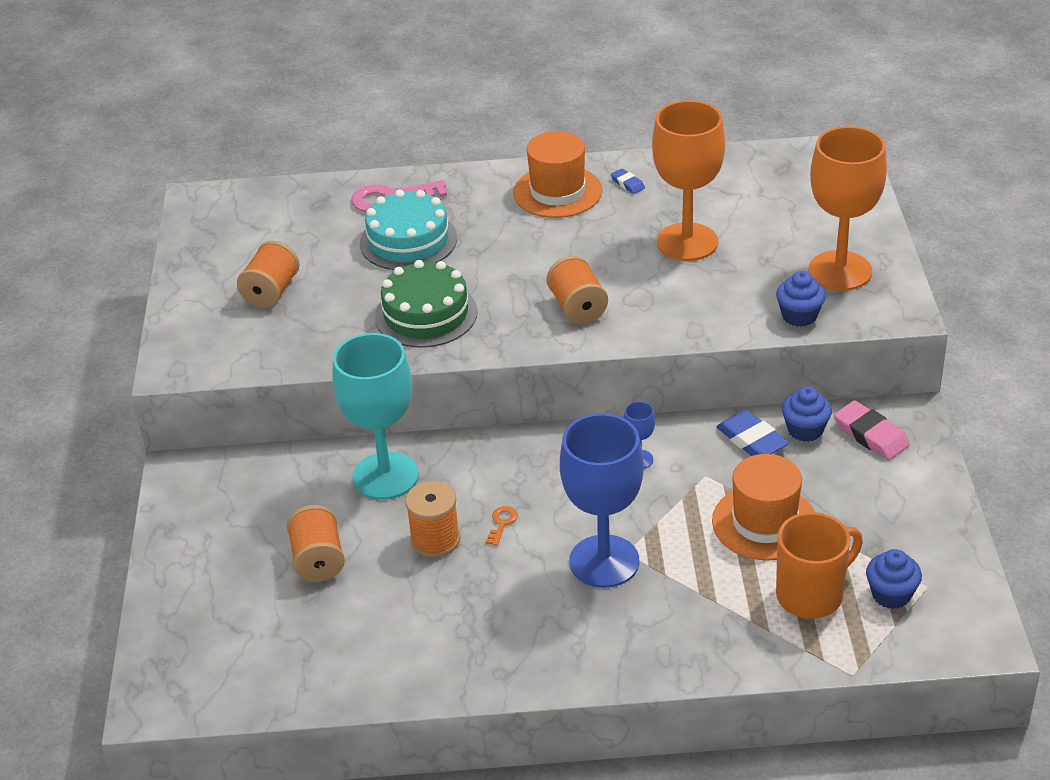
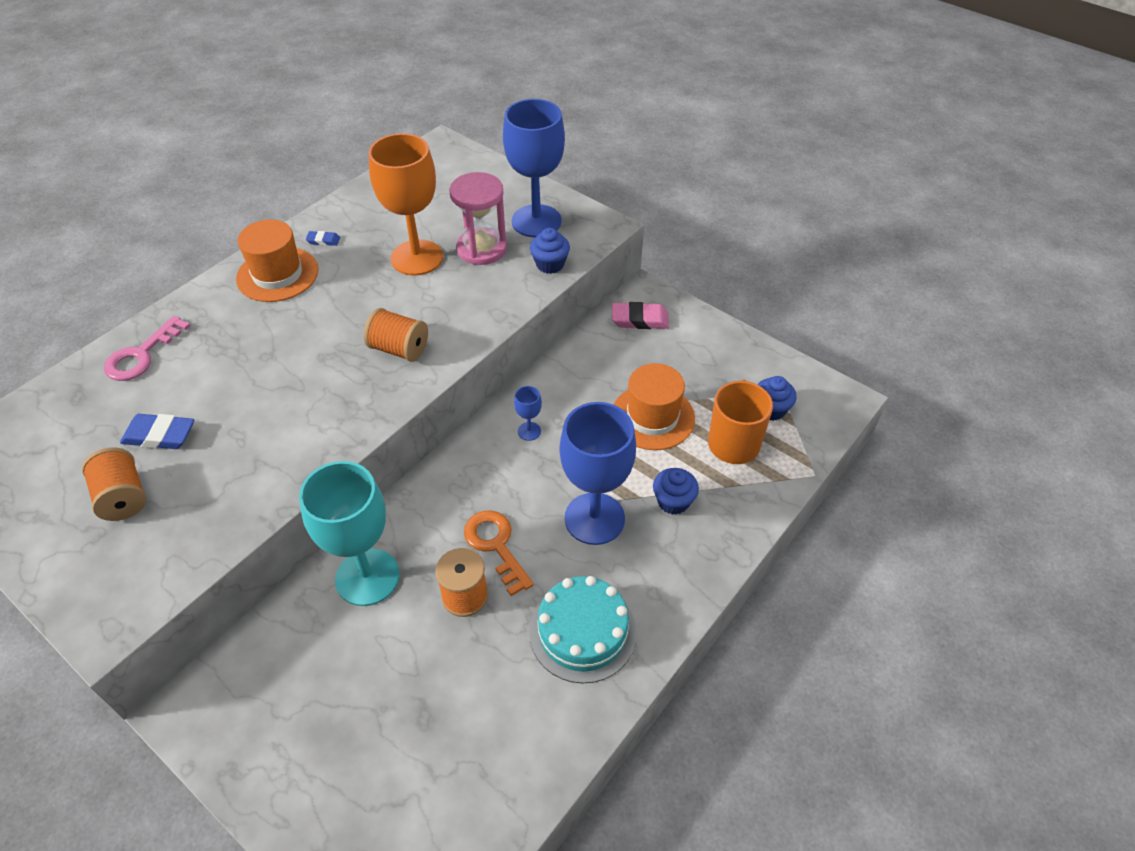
camera: 50 degrees left, 10 degrees up
orange spool [287,505,345,582] -> none
turquoise cake [360,189,457,270] -> turquoise cake moved to [529,576,637,683]
green cake [375,260,478,347] -> none
orange key [485,506,518,546] -> orange key [464,510,534,596], size x2.06
blue eraser [716,410,789,456] -> blue eraser moved to [120,414,194,449]
blue cupcake [782,386,832,442] -> blue cupcake moved to [653,468,699,515]
orange goblet [808,126,887,291] -> blue goblet [503,99,565,237]
none -> pink hourglass [450,172,507,265]

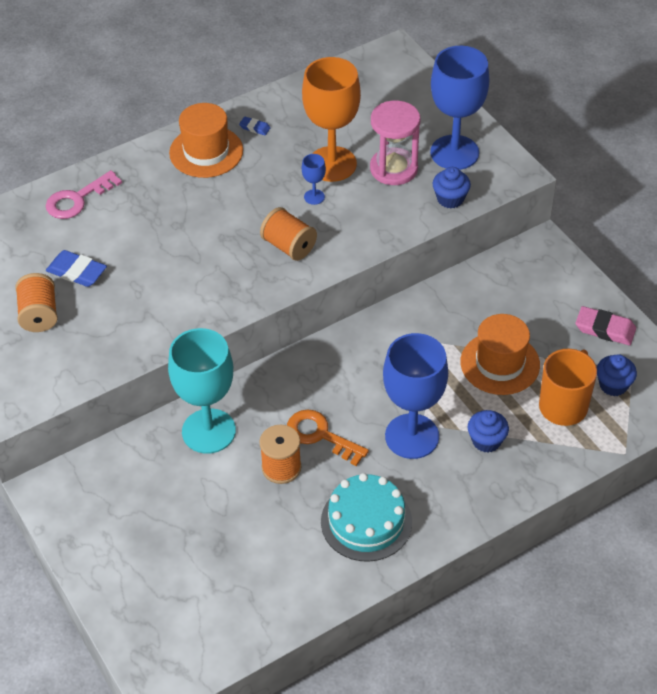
camera: 20 degrees right, 0 degrees up
orange key [464,510,534,596] -> orange key turned 45 degrees counterclockwise [287,409,369,466]
blue goblet [514,386,542,441] -> blue goblet moved to [302,154,326,205]
pink eraser [612,302,669,329] -> pink eraser moved to [576,306,636,345]

